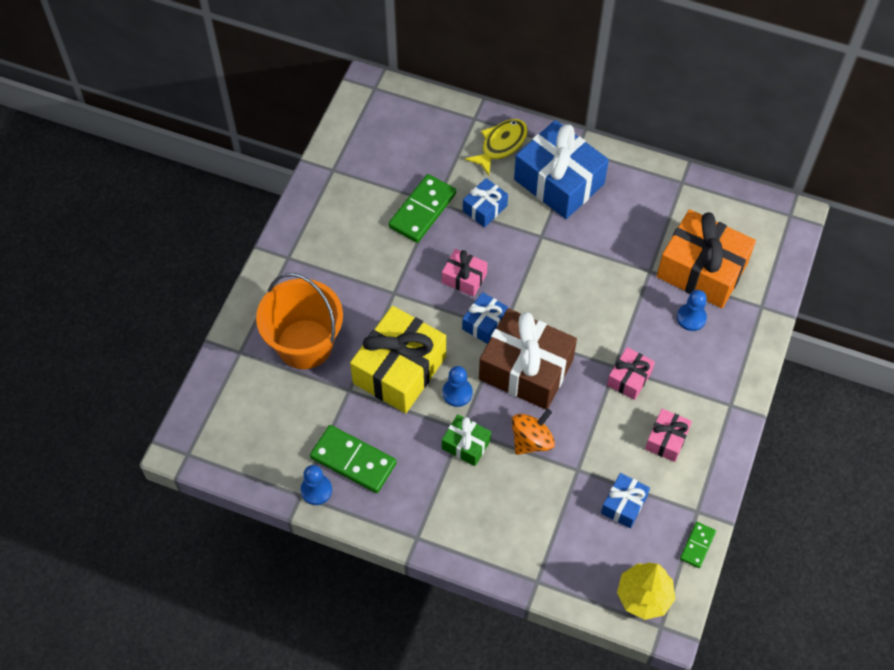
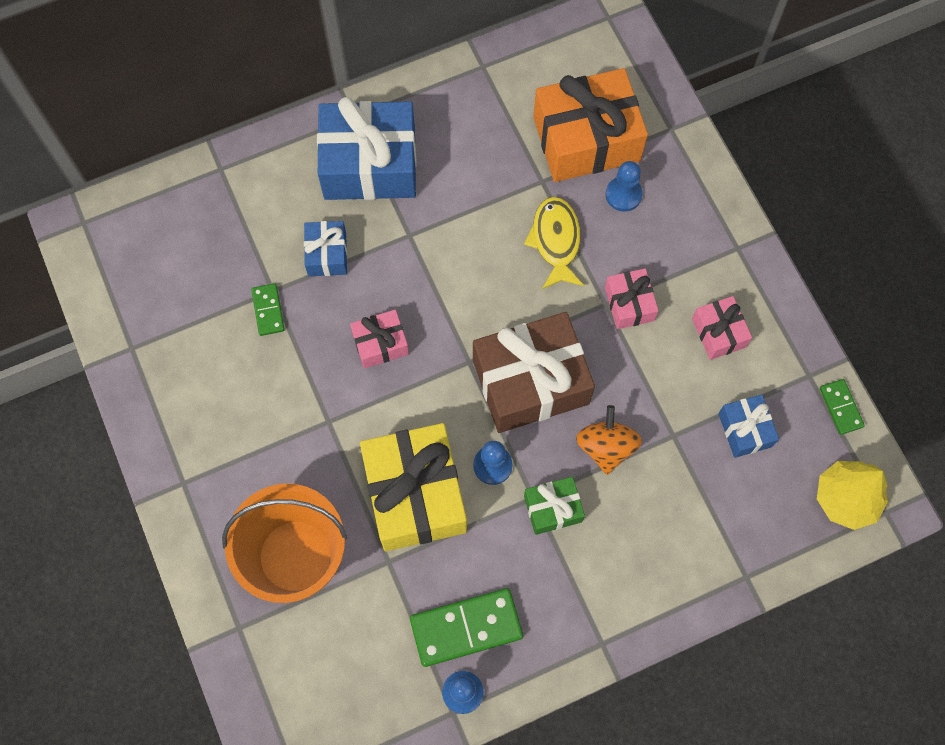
camera: 45 degrees left, 10 degrees up
green domino [388,174,456,243] -> green domino [251,283,285,336], size x0.53
blue gift [462,292,508,344] -> none
yellow fish [465,119,528,176] -> yellow fish moved to [524,197,584,289]

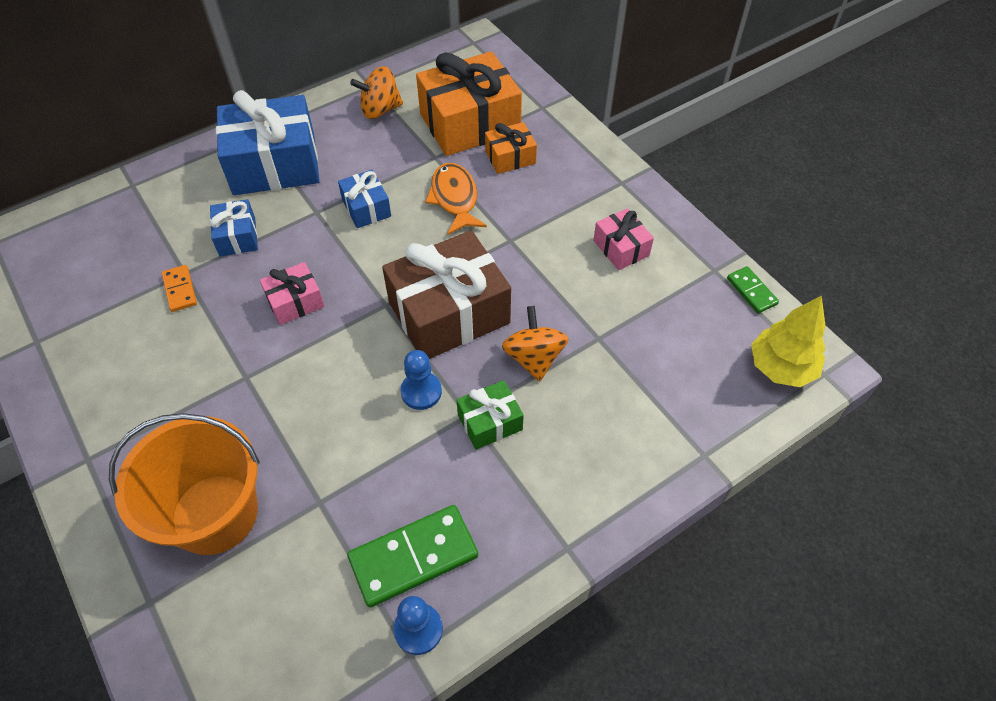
camera: 10 degrees left, 15 degrees down
green domino [251,283,285,336] -> orange domino [162,265,197,312]
yellow gift [360,423,467,551] -> none
yellow fish [524,197,584,289] -> orange fish [425,163,487,235]
pink gift [605,268,659,329] -> none
blue pawn [606,161,643,212] -> orange gift [485,122,537,174]
blue gift [718,394,779,458] -> blue gift moved to [338,170,391,228]
none -> orange spinning top [350,66,403,119]

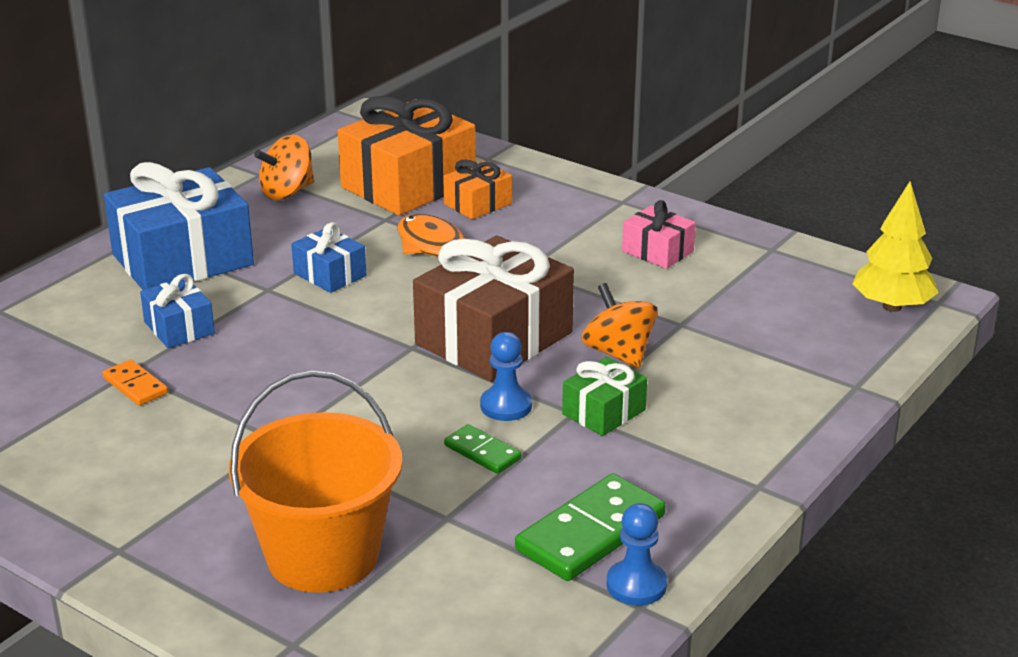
camera: 20 degrees left, 25 degrees down
pink gift [260,262,325,325] -> none
green domino [727,266,779,313] -> green domino moved to [444,424,522,474]

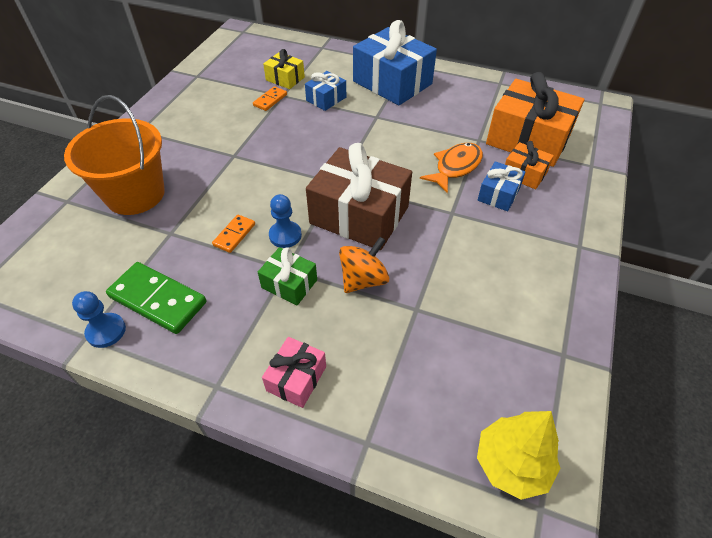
camera: 75 degrees right, 20 degrees up
orange spinning top [254,135,315,200] -> none
blue gift [291,222,366,293] -> blue gift moved to [478,161,525,211]
green domino [444,424,522,474] -> orange domino [212,214,255,253]
pink gift [622,200,696,269] -> pink gift moved to [262,337,326,408]
none -> yellow gift [263,49,305,89]

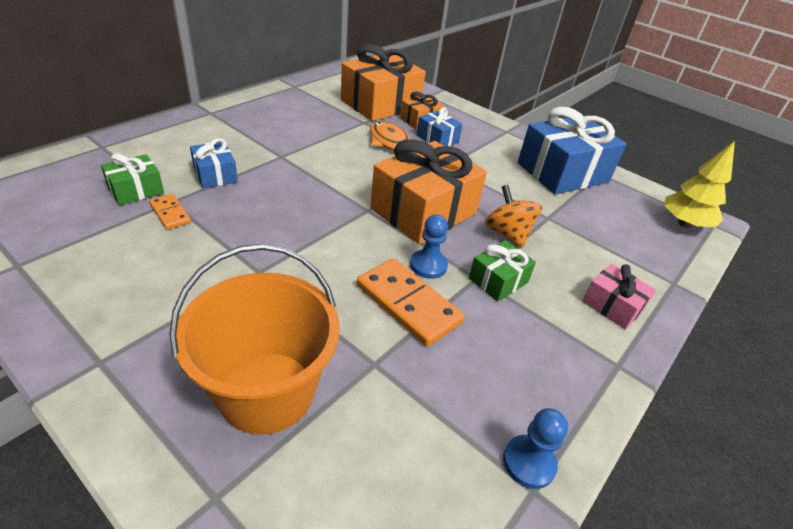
camera: 75 degrees left, 10 degrees down
green domino [106,262,206,334] -> none
orange domino [212,214,255,253] -> orange domino [357,258,465,347], size x1.88
yellow gift [263,49,305,89] -> green gift [101,153,164,205]
brown gift [306,143,412,250] -> orange gift [370,139,487,244]
blue gift [353,20,437,105] -> blue gift moved to [518,107,626,195]

